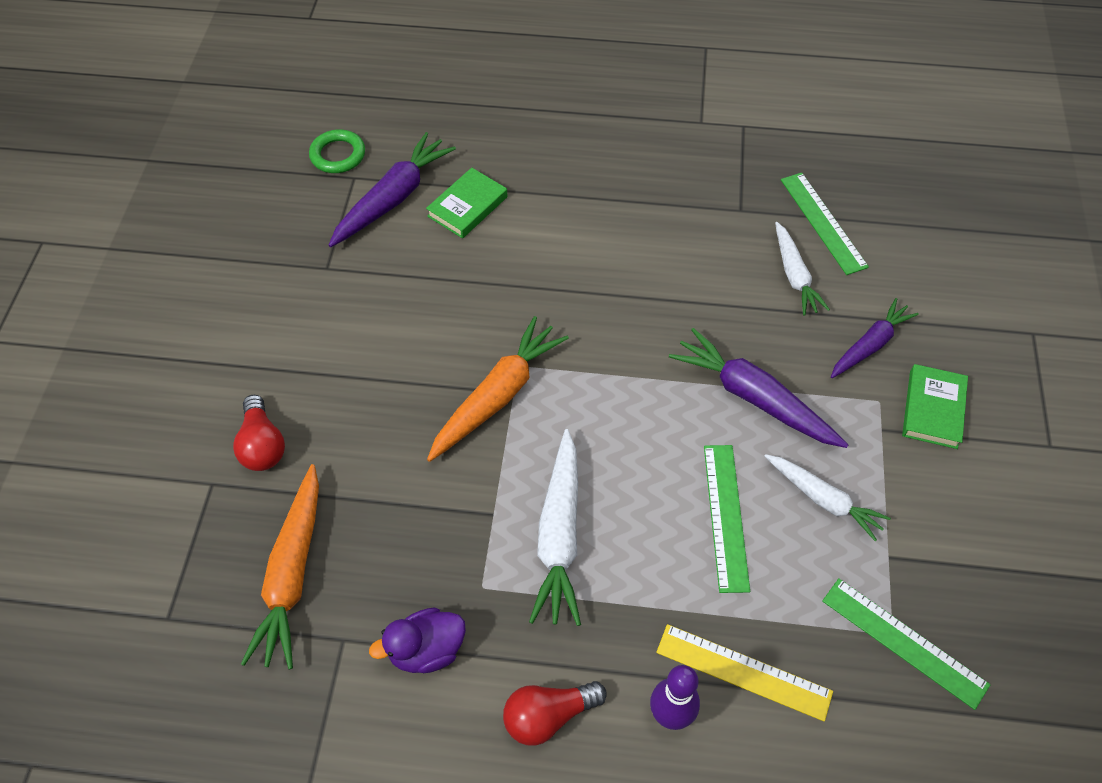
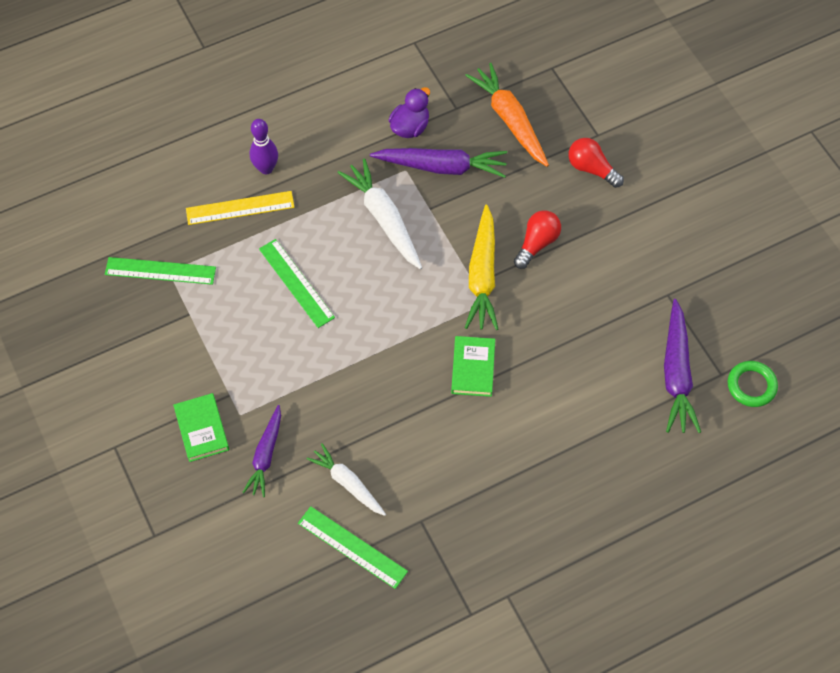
camera: 145 degrees right, 5 degrees up
green book [426,168,508,239] -> green book moved to [451,336,495,397]
orange carrot [427,316,569,462] -> yellow carrot [465,205,498,330]
red light bulb [503,681,607,746] -> red light bulb moved to [514,210,561,269]
purple carrot [669,328,849,448] -> purple carrot moved to [370,148,507,178]
white carrot [764,454,891,541] -> none

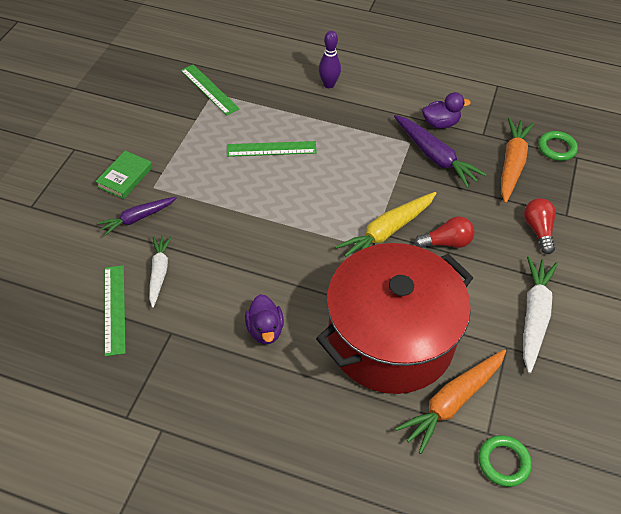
camera: 45 degrees right, 10 degrees down
yellow ruler [186,191,294,225] -> none
green ruler [259,239,335,328] -> green ruler turned 75 degrees clockwise [227,141,317,157]
white carrot [338,158,422,269] -> white carrot moved to [523,256,558,373]
green book [451,336,495,397] -> none
purple carrot [664,299,701,433] -> orange carrot [395,349,506,454]
none -> purple duck [245,294,284,344]
none -> red pot [316,243,473,394]
none -> green ring [538,131,578,161]

